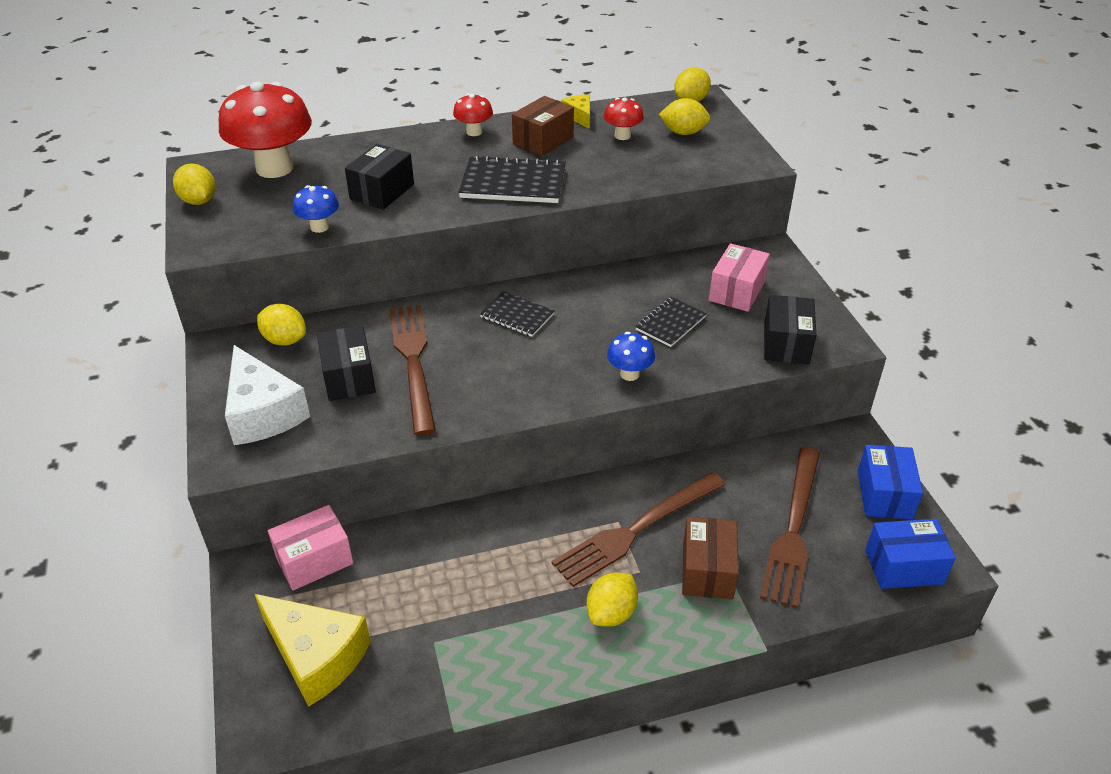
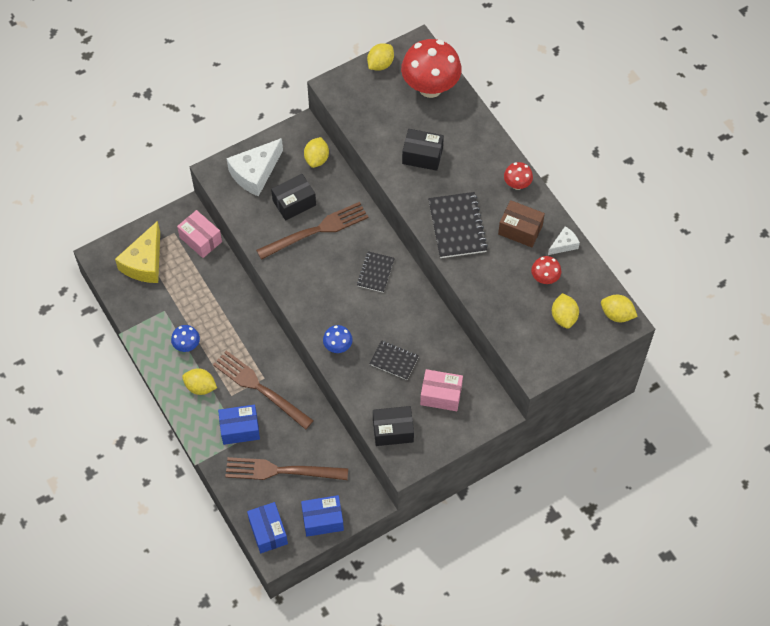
camera: 75 degrees right, 20 degrees up
blue mushroom [293,185,339,233] -> blue mushroom moved to [171,325,200,352]
yellow cheese [561,94,590,129] -> white cheese [548,226,580,255]
brown box [682,517,739,599] -> blue box [218,405,260,445]

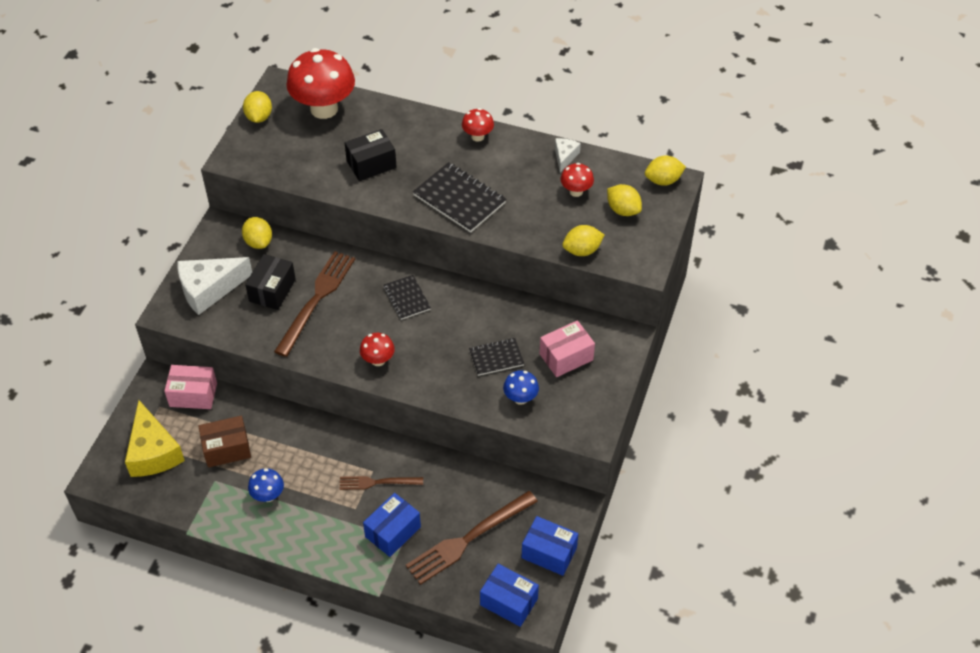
camera: 40 degrees left, 10 degrees down
yellow lemon [182,368,217,395] -> yellow lemon moved to [562,225,604,256]
brown fork [213,350,314,430] -> brown fork [339,476,423,490], size x0.58
white cheese [226,138,283,197] -> white cheese turned 60 degrees clockwise [177,257,252,315]
blue box [301,495,344,537] -> blue box turned 75 degrees clockwise [521,516,578,576]
blue mushroom [323,325,353,353] -> blue mushroom moved to [503,370,539,405]
black box [373,406,414,446] -> none
brown box [498,200,545,247] -> brown box moved to [198,416,251,468]
none -> red mushroom [360,333,395,366]

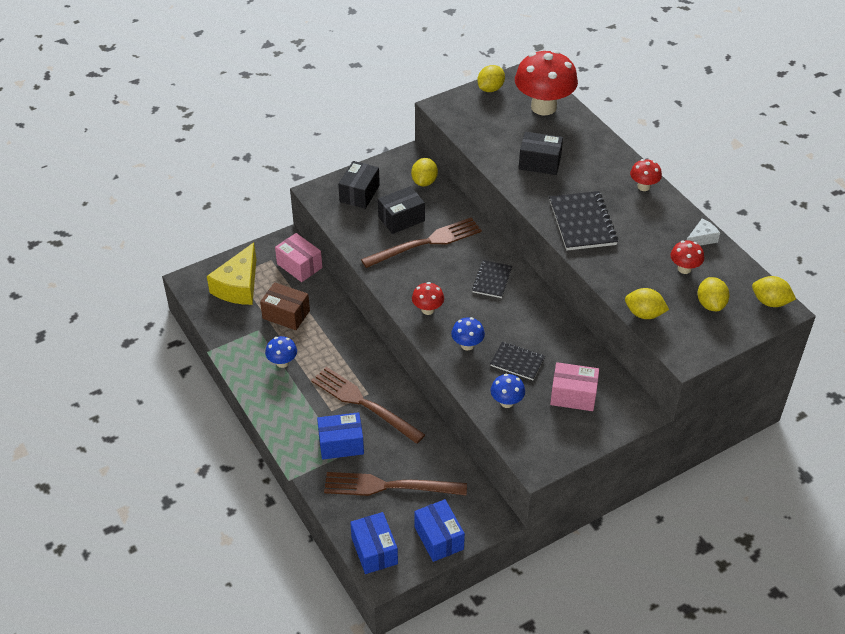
camera: 40 degrees right, 5 degrees down
white cheese [177,257,252,315] -> black box [338,161,380,209]
brown fork [339,476,423,490] -> brown fork [311,367,425,444], size x1.73
none -> blue mushroom [451,317,485,351]

